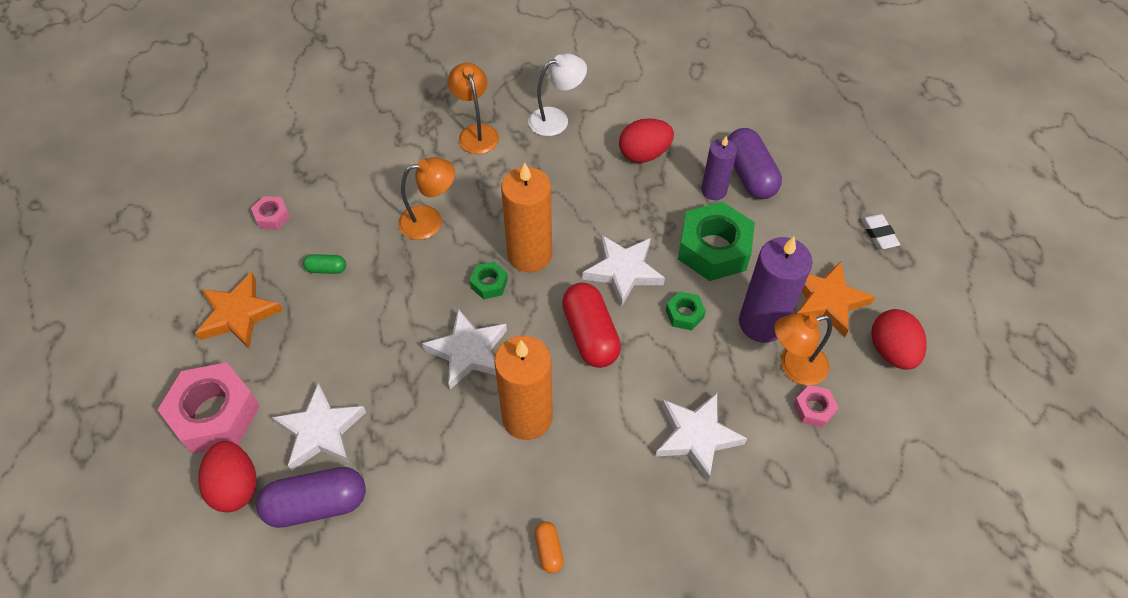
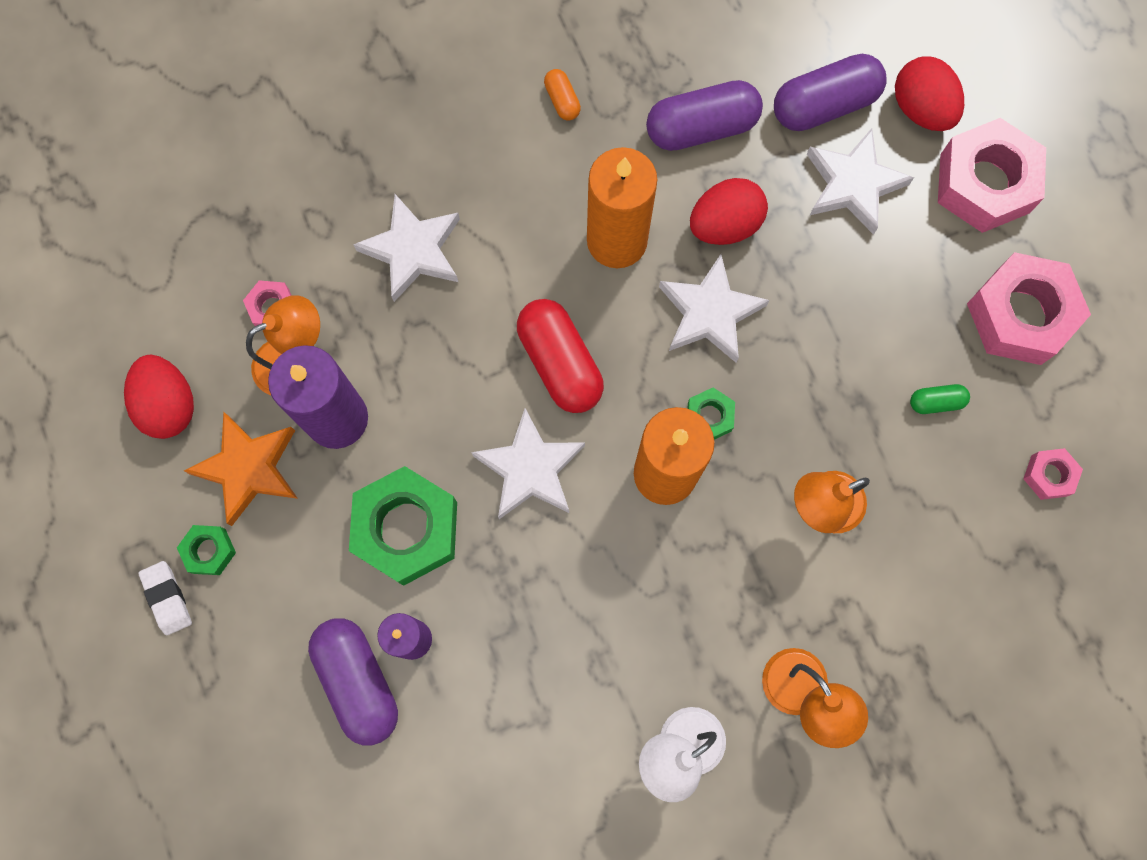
camera: 170 degrees right, 20 degrees up
orange star [195,272,283,349] -> pink nut [967,252,1091,365]
red egg [619,118,674,163] -> red egg moved to [690,178,768,245]
green nut [666,291,706,330] -> green nut moved to [177,525,236,575]
none -> purple capsule [646,80,763,151]

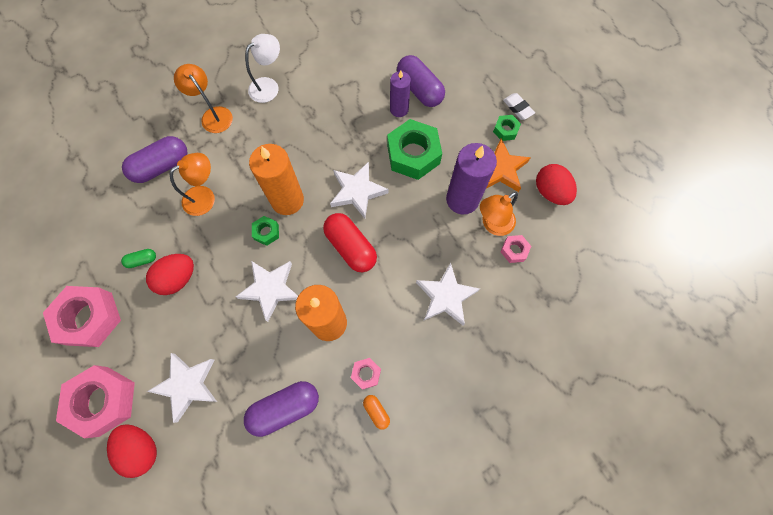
camera: 170 degrees right, 5 degrees down
red egg [690,178,768,245] -> red egg moved to [146,254,194,295]
purple capsule [774,54,887,131] -> purple capsule moved to [122,136,188,183]
pink nut [1023,448,1083,500] -> pink nut moved to [351,358,381,390]

